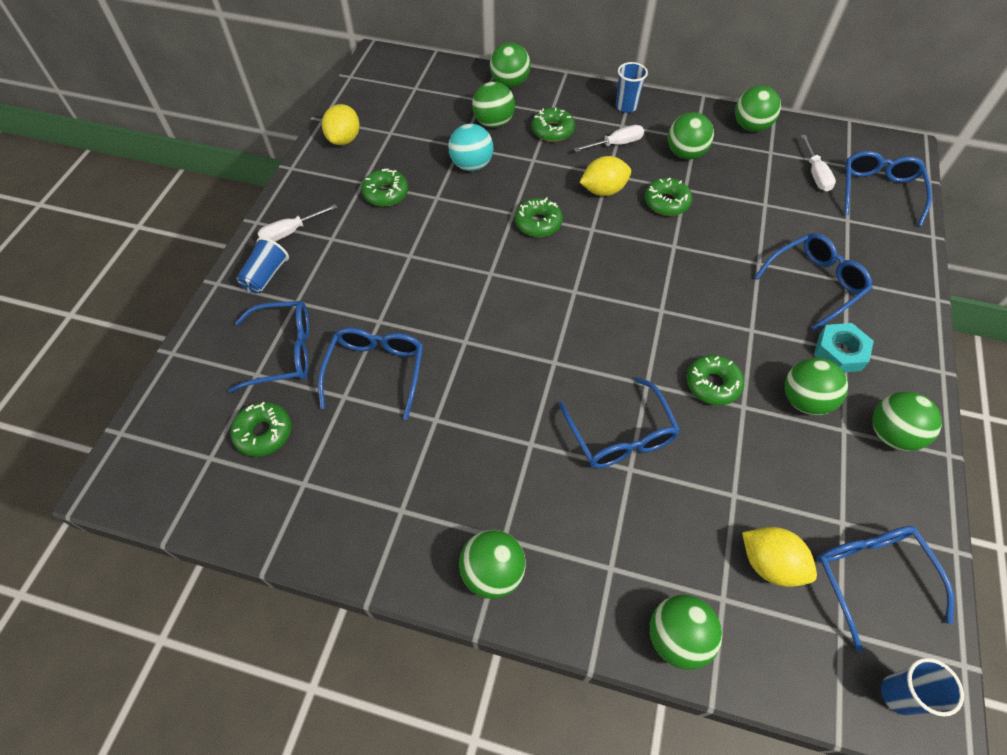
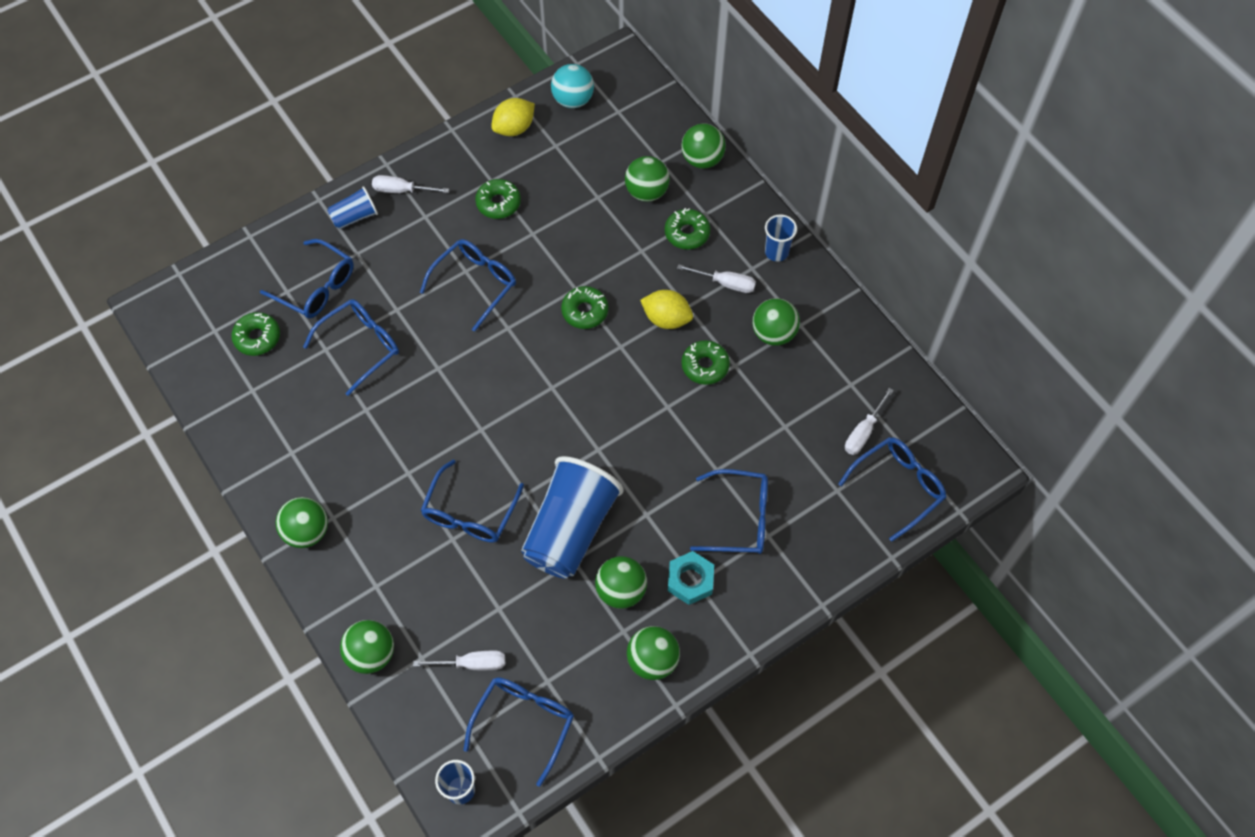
camera: 40 degrees right, 5 degrees up
turquoise ball [448,123,493,171] -> turquoise ball moved to [551,64,594,108]
green donut [686,355,744,406] -> blue cup [521,456,624,579]
green ball [735,85,781,132] -> none
yellow lemon [742,527,817,587] -> white screwdriver [413,650,505,670]
none -> blue glasses [420,239,516,332]

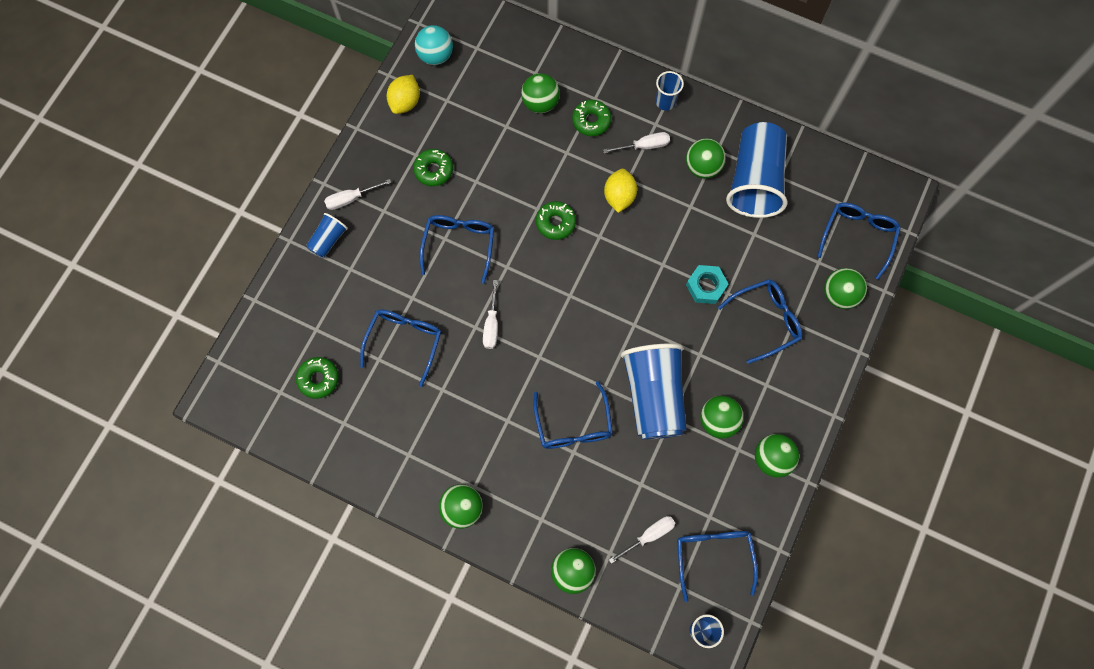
camera: 30 degrees left, 10 degrees up
blue glasses [260,239,354,318] -> none
yellow lemon [640,290,693,329] -> yellow lemon turned 75 degrees counterclockwise [604,169,637,213]
turquoise nut [668,551,714,605] -> turquoise nut moved to [686,265,728,304]
green ball [681,123,726,169] -> green ball moved to [824,268,867,309]
green donut [682,340,730,385] -> none
white screwdriver [845,388,894,455] -> white screwdriver moved to [483,280,498,349]
none -> blue cup [726,122,787,218]

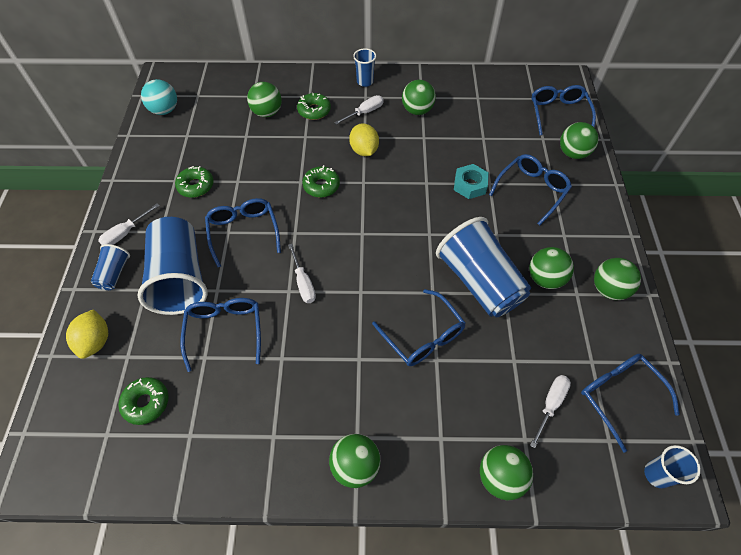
camera: 25 degrees left, 15 degrees down
yellow lemon [387,75,420,114] -> yellow lemon moved to [66,309,108,359]
blue cup [726,122,787,218] -> blue cup moved to [137,217,208,315]

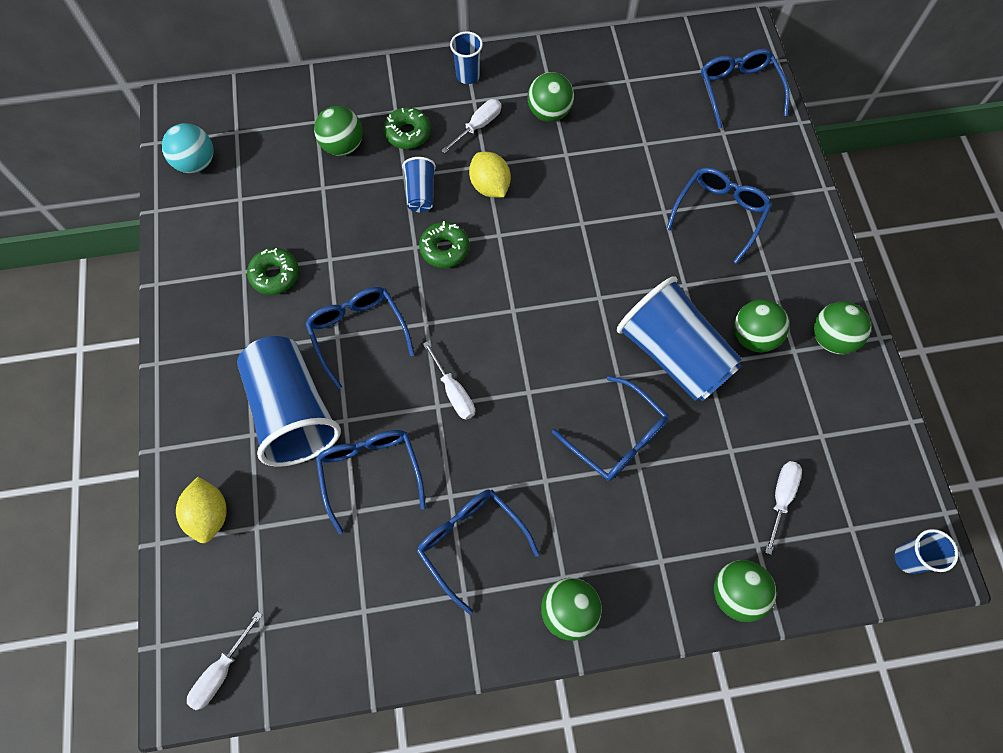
camera: 10 degrees left, 10 degrees up
blue cup [91,244,130,290] -> blue cup moved to [402,157,436,212]
white screwdriver [98,204,160,245] -> white screwdriver moved to [187,611,262,710]
green donut [118,377,169,425] -> none
turquoise nut [454,164,489,199] -> none
green ball [560,122,599,159] -> none
blue glasses [581,354,680,452] -> blue glasses moved to [417,490,540,615]

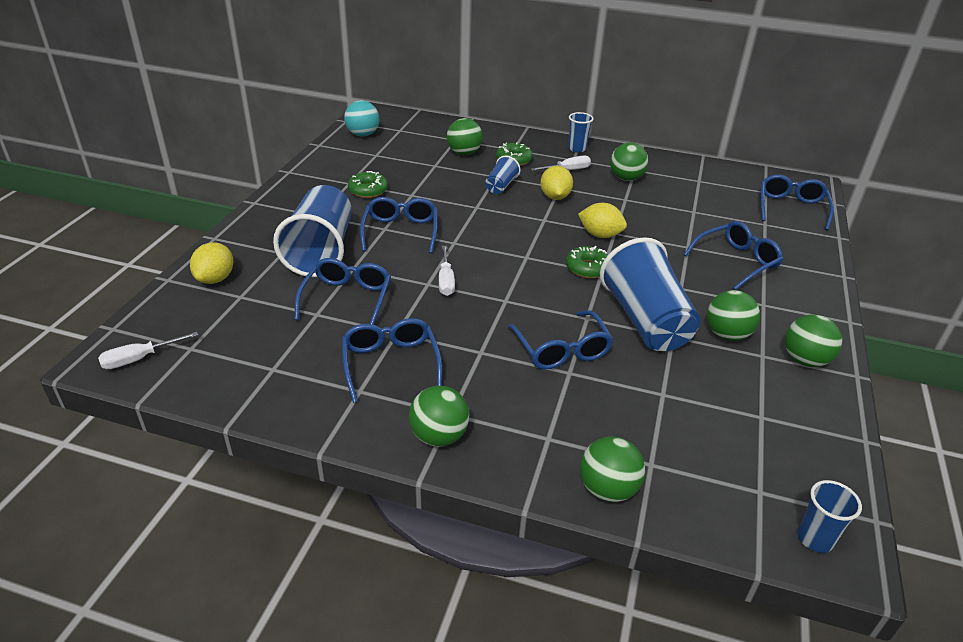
camera: 25 degrees right, 30 degrees down
green donut [419,221,469,268] -> green donut moved to [566,246,608,278]
white screwdriver [765,461,802,555] -> none
none -> yellow lemon [578,203,627,238]

